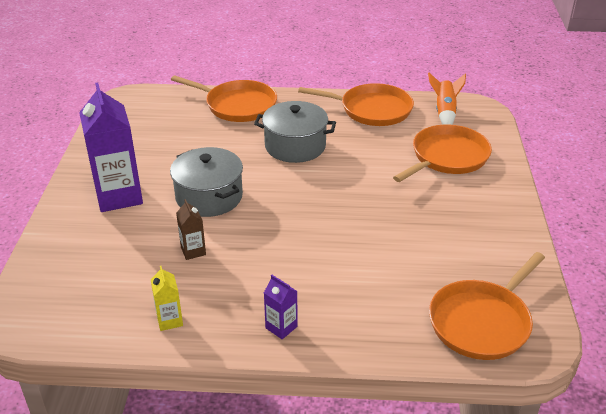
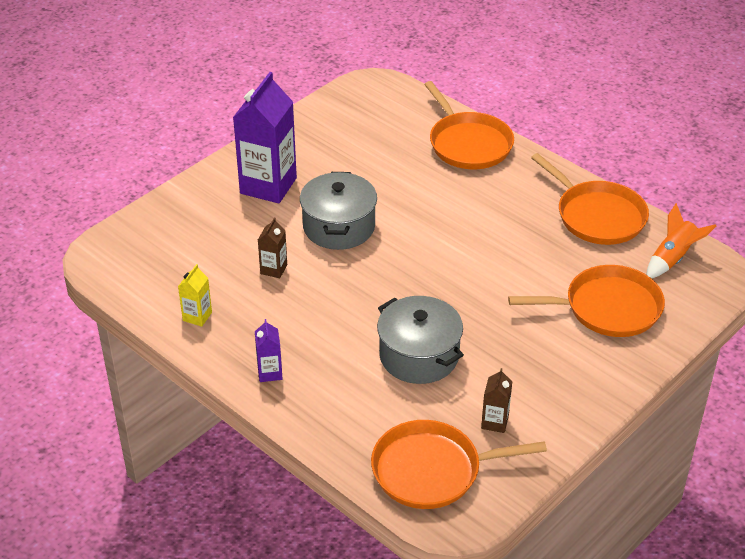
camera: 40 degrees right, 5 degrees up
grey pot [254,101,336,163] -> grey pot moved to [377,296,464,384]
none -> brown carton [481,368,512,433]

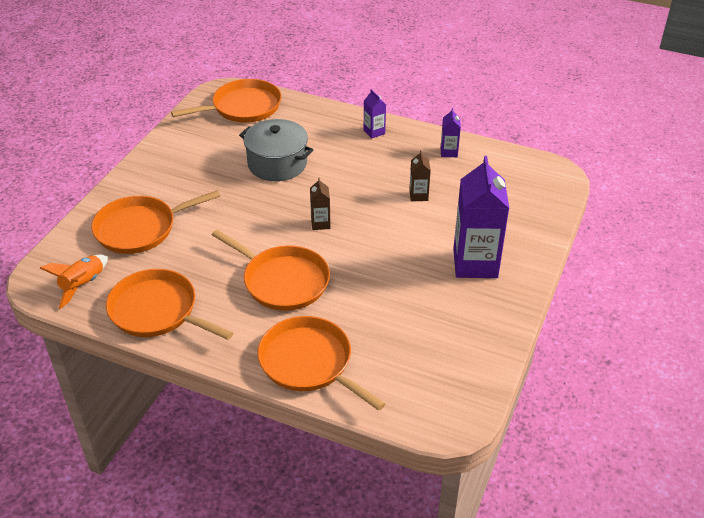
camera: 160 degrees right, 0 degrees up
yellow carton [178,264,212,327] -> purple carton [441,108,461,157]
grey pot [300,172,377,250] -> none
brown carton [481,368,512,433] -> brown carton moved to [310,178,331,230]
none -> orange pan [212,229,330,311]

